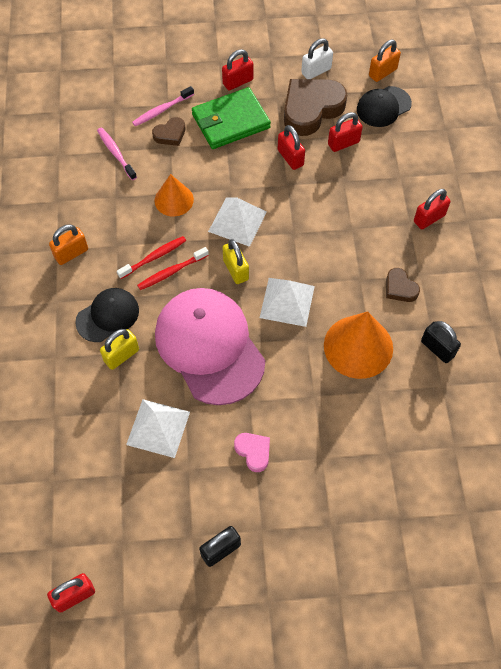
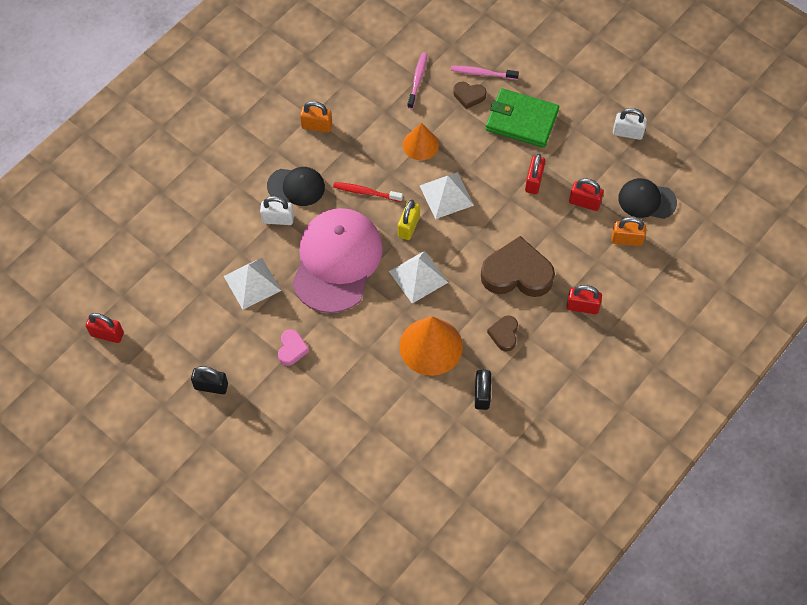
camera: 45 degrees right, 0 degrees up
yellow padlock [100,329,139,370] -> white padlock [260,196,294,225]
red toothbrush [117,236,186,279] -> none
red padlock [222,49,254,91] -> none
brown heart [284,79,347,136] -> brown heart moved to [481,236,555,297]
orange padlock [369,40,401,82] -> orange padlock moved to [611,217,646,246]

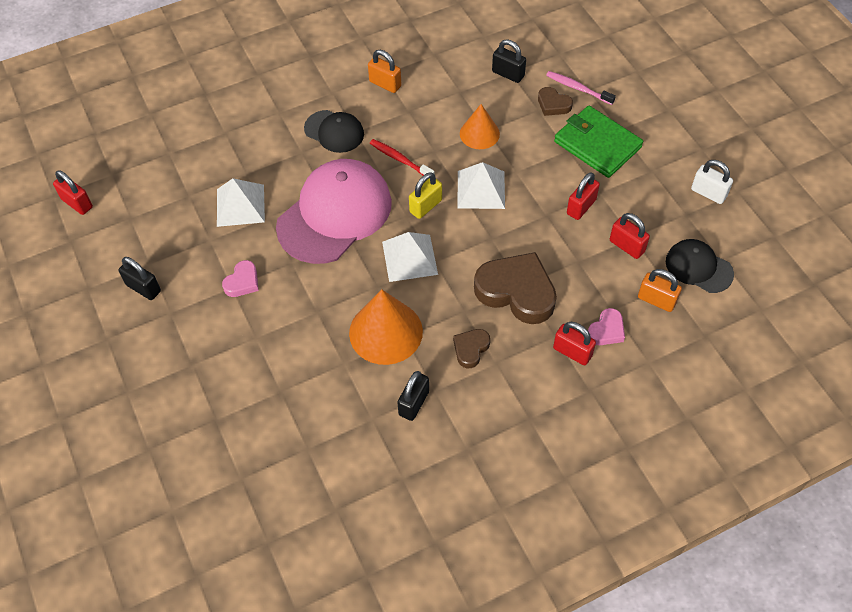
camera: 25 degrees right, 5 degrees down
white padlock [260,196,294,225] -> none
pink toothbrush [407,52,427,109] -> black padlock [492,39,526,83]
none -> pink heart [588,308,625,345]

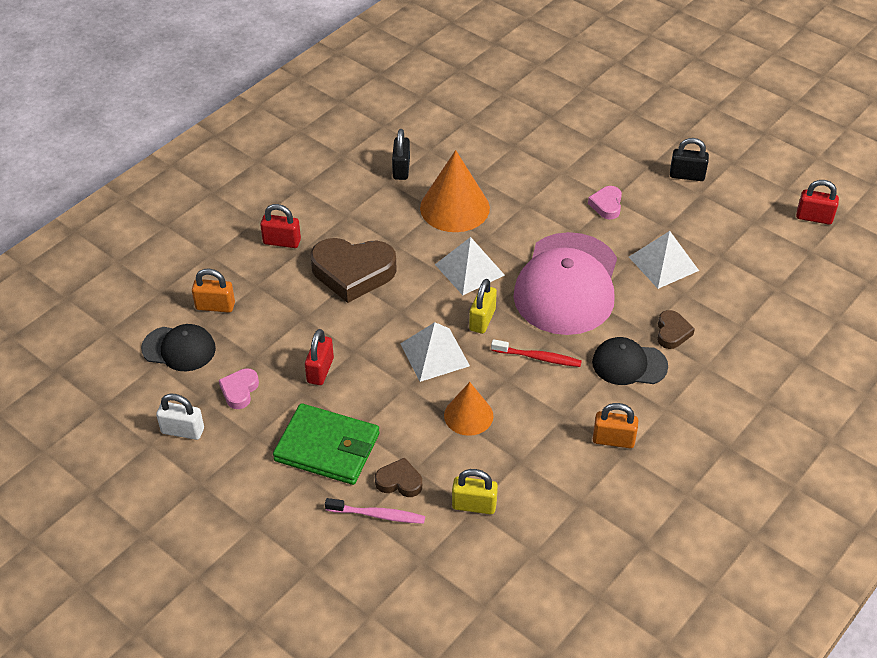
camera: 155 degrees right, 10 degrees down
brown heart [453,329,490,368] -> brown heart moved to [657,310,695,349]
black padlock [492,39,526,83] -> yellow padlock [452,469,498,514]
pink heart [588,308,625,345] -> pink heart moved to [219,368,259,409]
red padlock [610,213,650,259] -> none

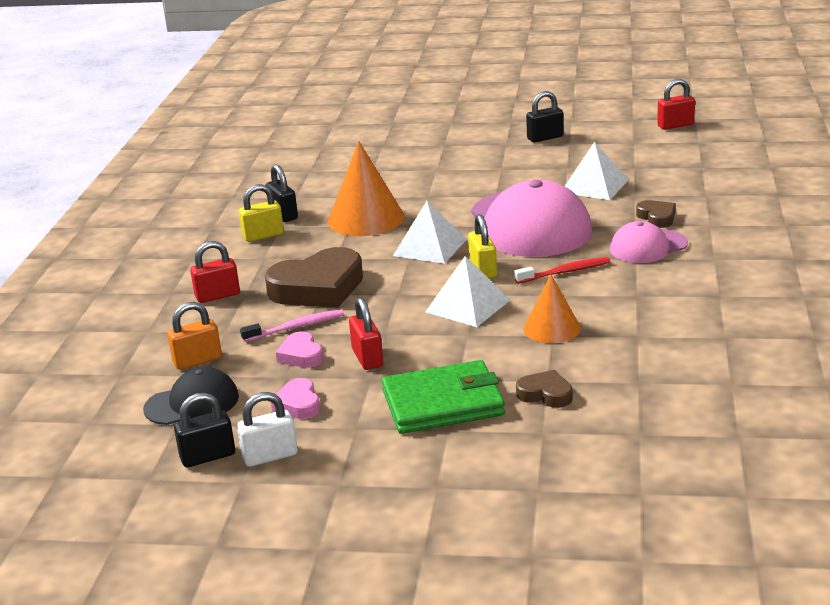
camera: 30 degrees left, 20 degrees down
pink toothbrush [325,498,425,524] -> pink toothbrush moved to [240,309,344,342]
brown heart [375,458,422,497] -> brown heart turned 45 degrees clockwise [516,370,573,408]
yellow padlock [452,469,498,514] -> yellow padlock moved to [239,184,284,242]
pink heart [588,186,622,219] -> pink heart moved to [276,331,324,368]
black cap [592,337,668,385] -> pink cap [610,221,688,263]
orange padlock [593,403,638,448] -> none
none -> black padlock [174,393,235,467]

